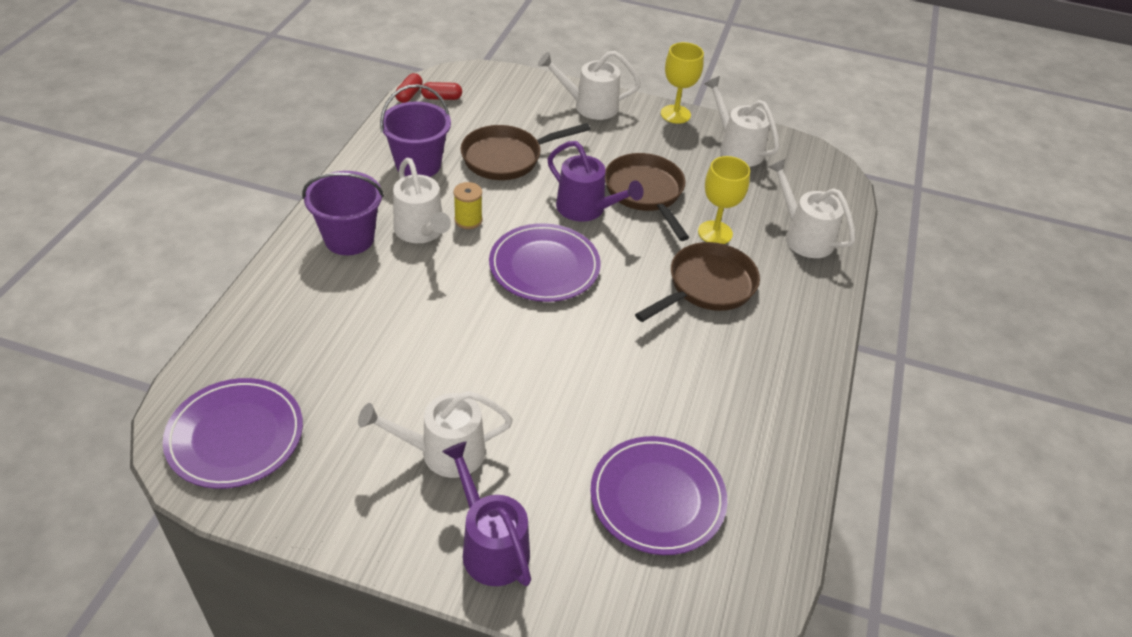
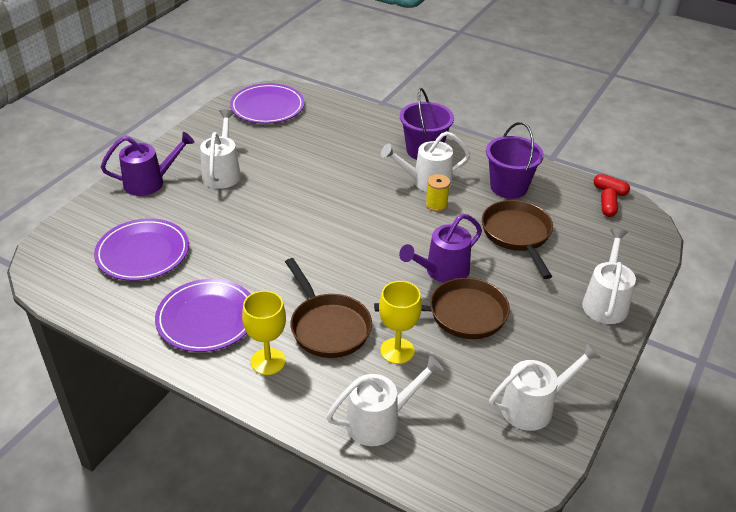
camera: 105 degrees right, 5 degrees down
purple plate [489,223,601,302] -> purple plate moved to [155,279,250,352]
yellow goblet [661,42,704,124] -> yellow goblet moved to [242,291,286,375]

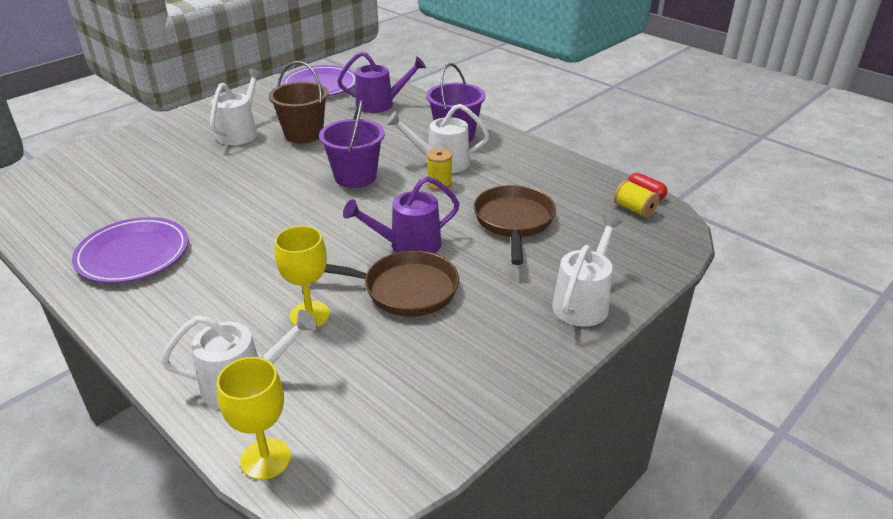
camera: 15 degrees right, 5 degrees down
purple plate [94,218,189,281] -> none
purple watering can [101,132,194,196] -> purple watering can moved to [337,52,426,113]
yellow goblet [242,291,286,375] -> yellow goblet moved to [217,357,291,480]
brown pan [285,258,372,358] -> none
purple bucket [486,122,544,199] -> purple bucket moved to [319,100,385,188]
white watering can [489,343,601,431] -> none
red capsule [601,188,618,217] -> yellow spool [614,180,659,218]
none -> brown bucket [269,61,329,143]

